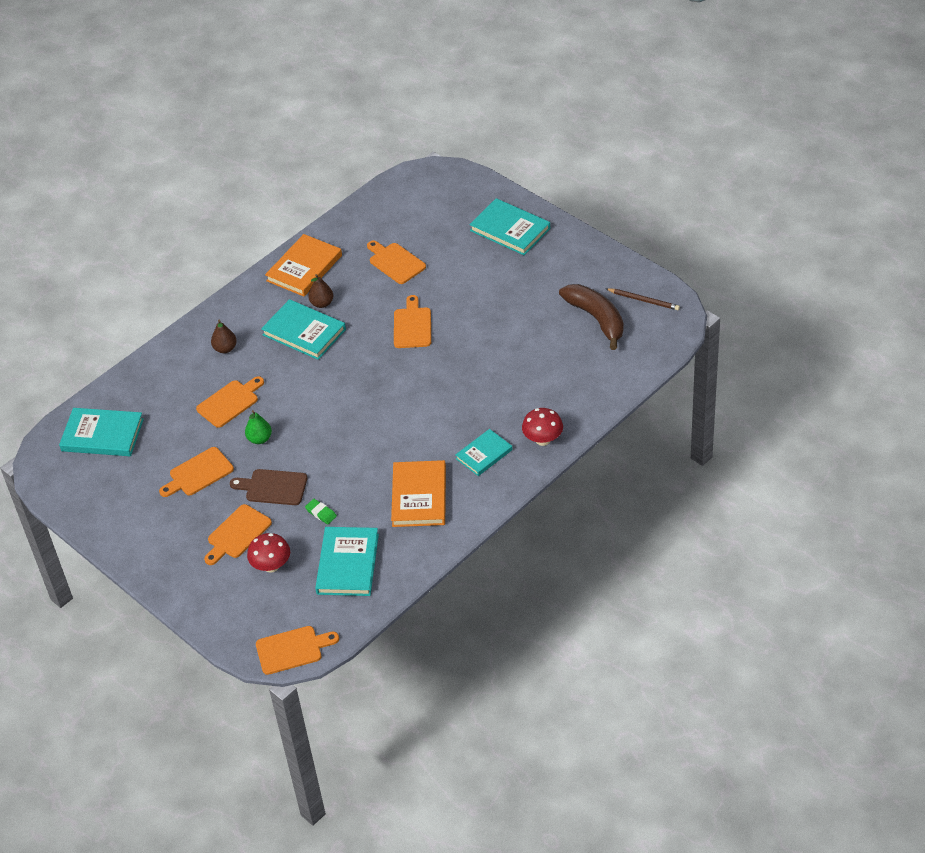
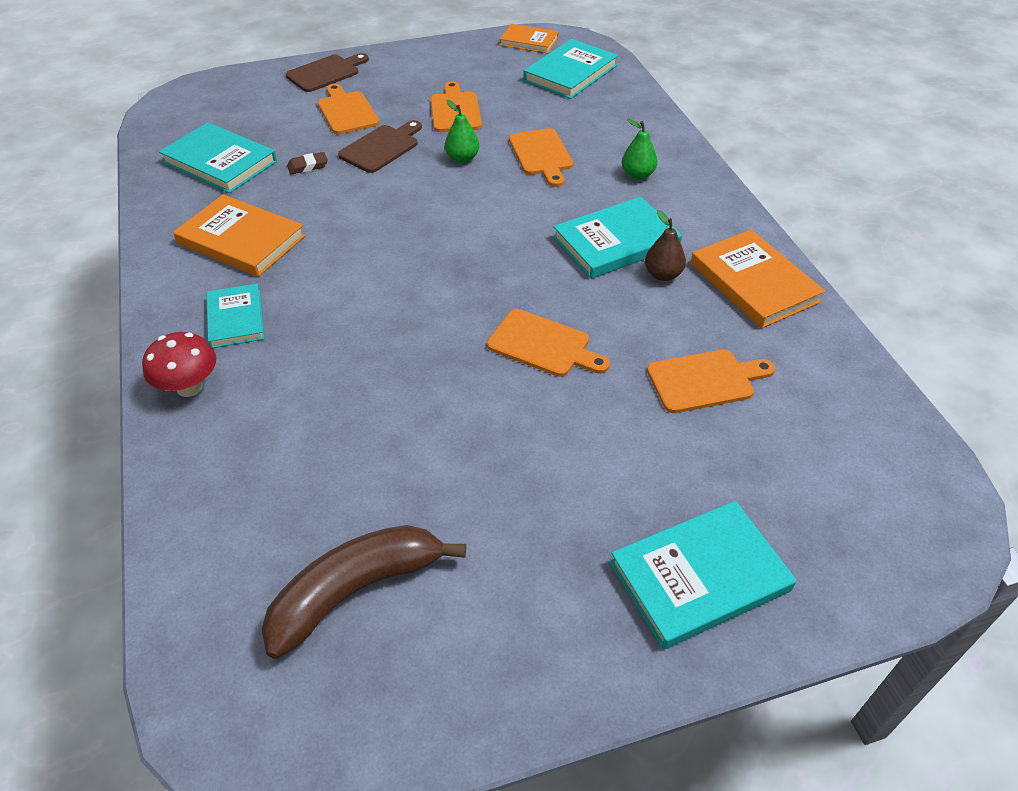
camera: 115 degrees right, 0 degrees up
brown pear [211,320,237,353] -> green pear [622,119,657,180]
red mushroom [247,533,290,573] -> none
orange cutting board [256,626,339,675] -> none
green eraser [305,499,337,524] -> brown eraser [287,152,328,174]
brown banana [559,284,624,350] -> brown banana turned 150 degrees clockwise [262,525,466,659]
brown pencil [606,288,680,310] -> none
none -> brown cutting board [286,53,369,92]
none -> orange book [500,24,559,53]

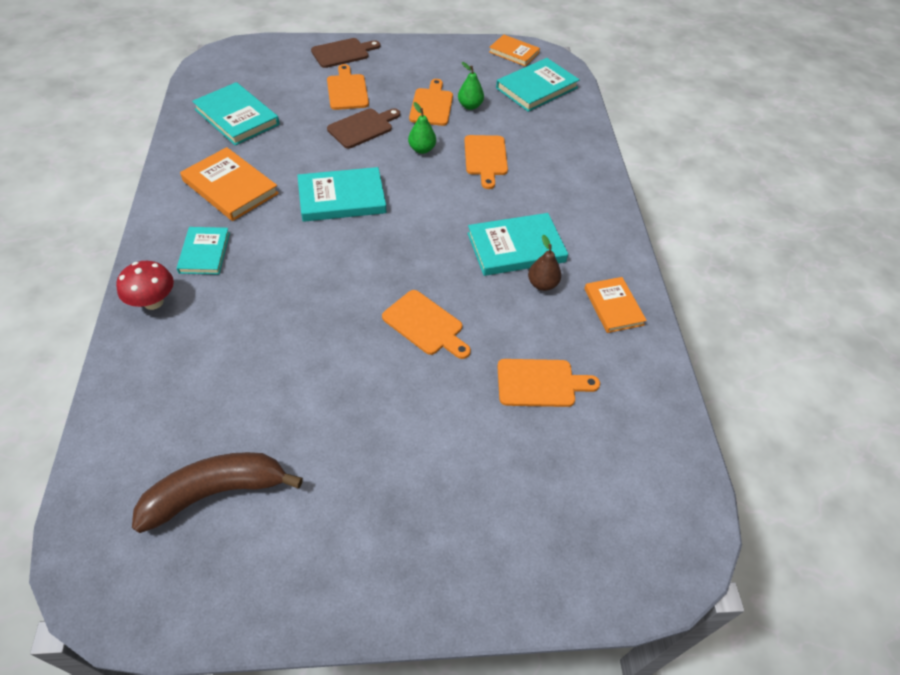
camera: 10 degrees right, 5 degrees up
brown eraser [287,152,328,174] -> none
turquoise book [610,501,797,650] -> turquoise book moved to [297,167,386,222]
green pear [622,119,657,180] -> green pear moved to [458,62,484,110]
orange book [690,230,825,329] -> orange book [584,277,647,333], size x0.64

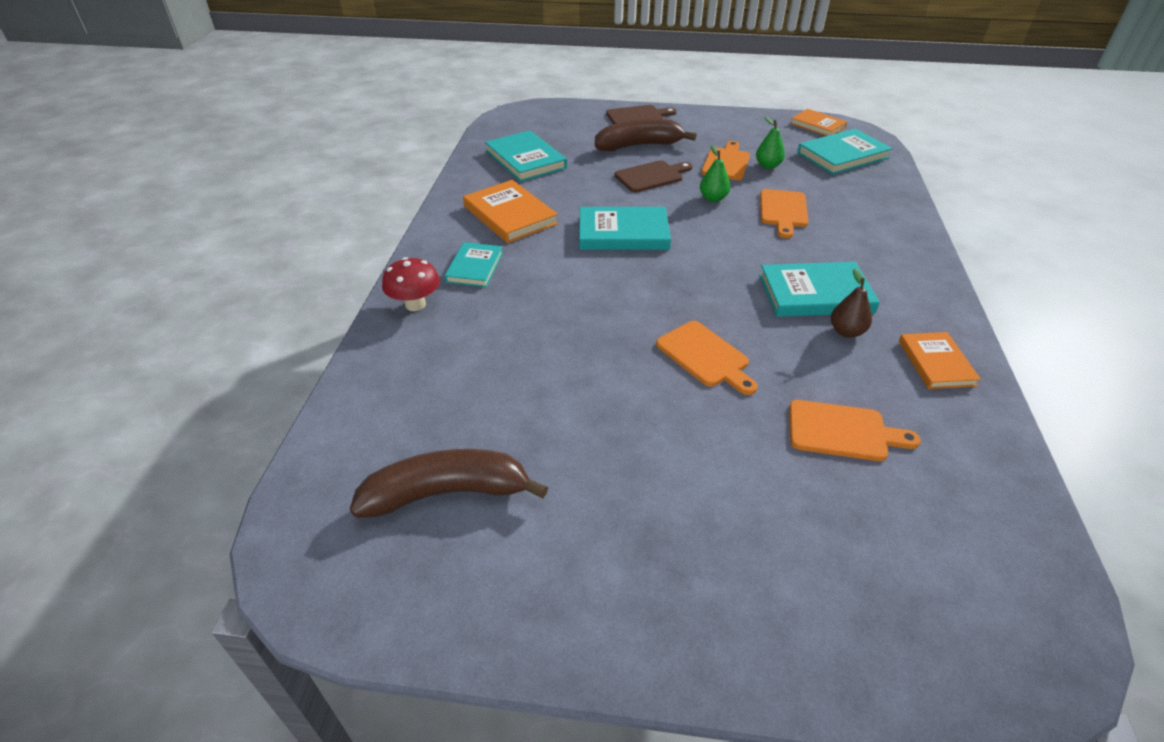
camera: 15 degrees right, 10 degrees down
orange cutting board [327,64,369,110] -> brown banana [595,119,697,151]

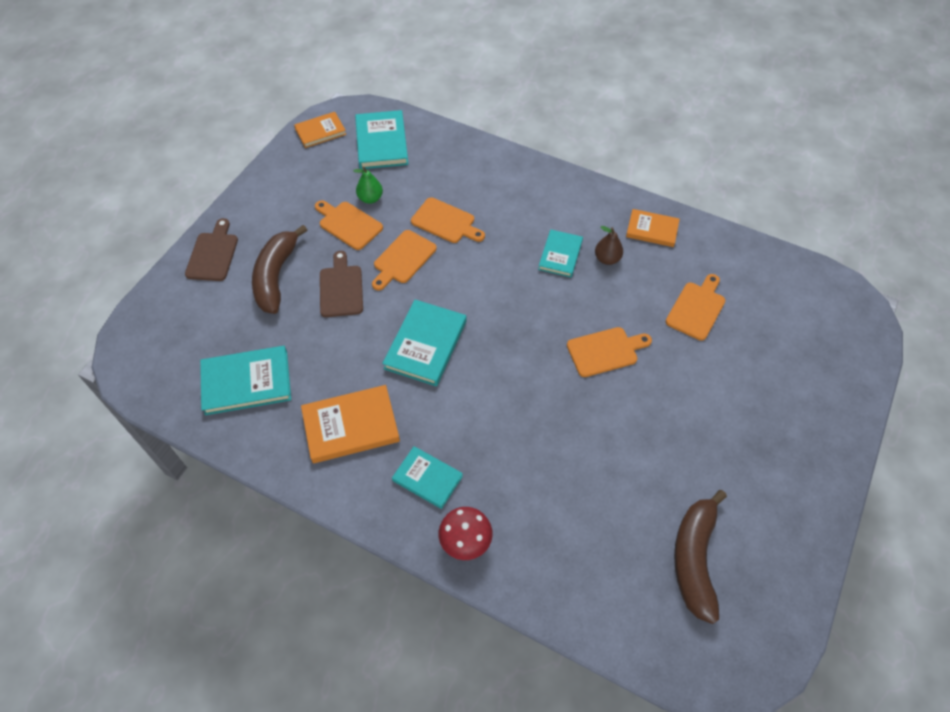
camera: 70 degrees left, 15 degrees up
green pear [700,145,730,202] -> orange cutting board [372,230,437,291]
turquoise book [759,262,880,317] -> turquoise book [538,229,583,277], size x0.64

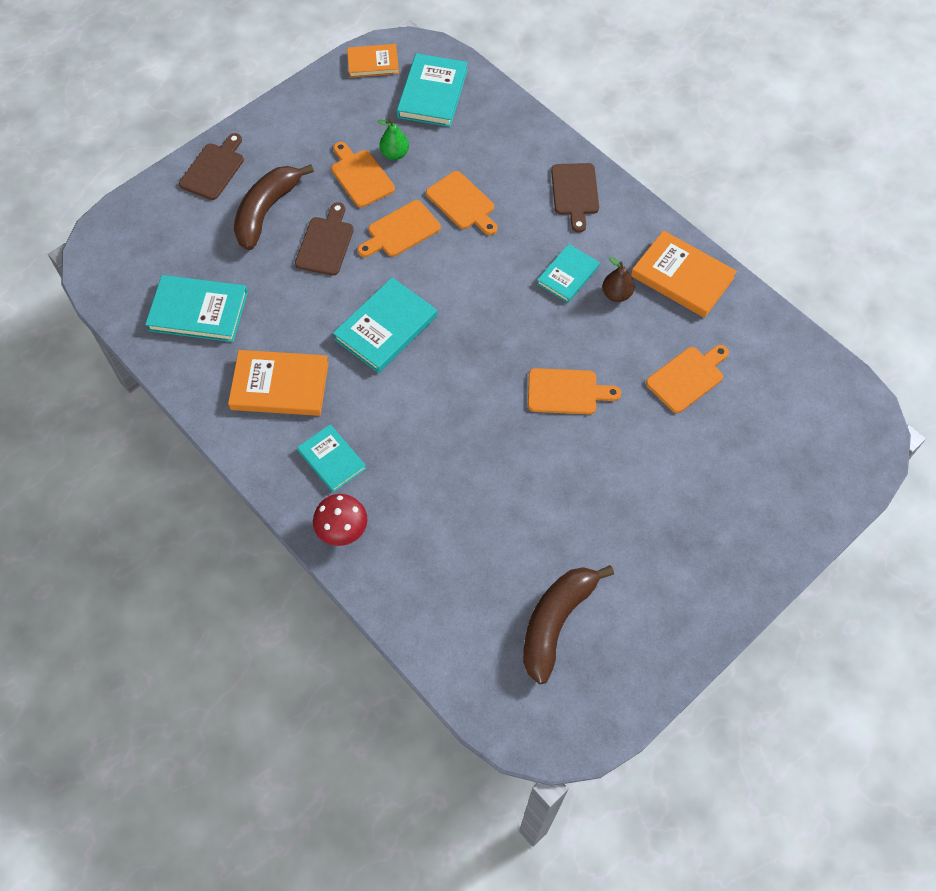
camera: 20 degrees right, 5 degrees up
orange book [626,209,680,247] -> orange book [631,230,737,318], size x1.56
none -> brown cutting board [551,163,599,233]

